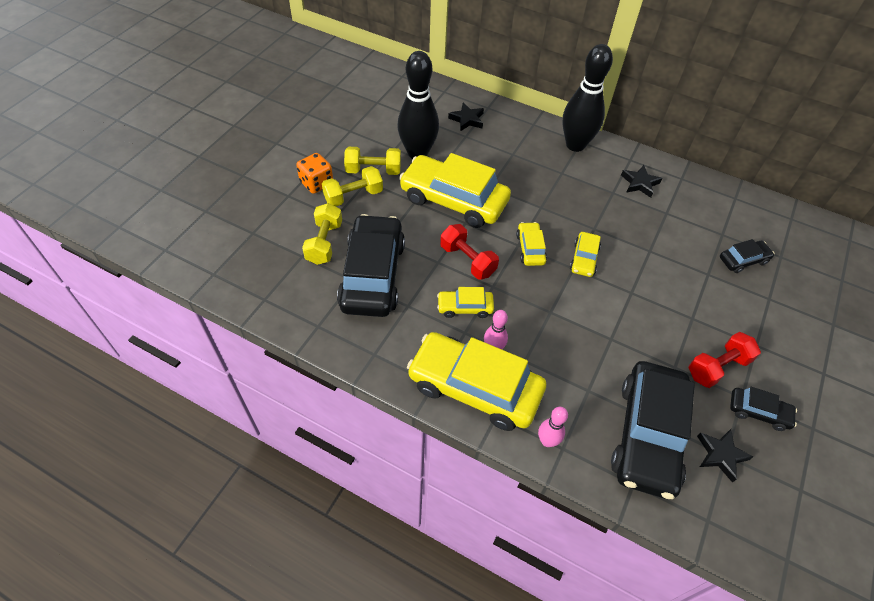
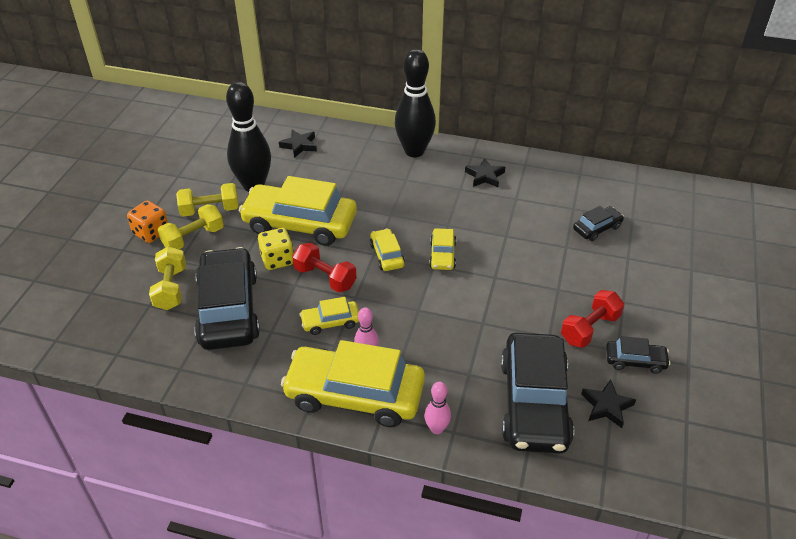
camera: 10 degrees left, 10 degrees down
none -> yellow dice [258,228,294,270]

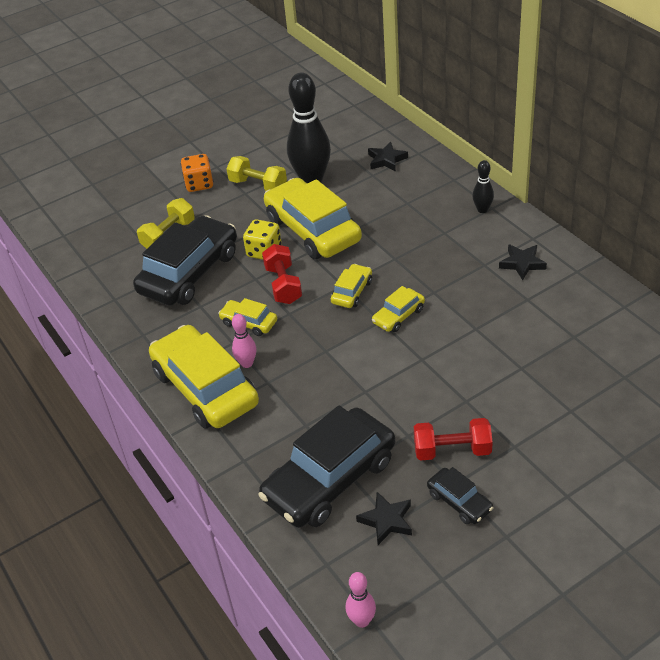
camera: 45 degrees right, 0 degrees up
yellow dumbbell [158,204,224,249] -> none
black bowling pin [395,49,436,157] -> black bowling pin [472,160,494,213], size x0.47
pink bowling pin [424,382,451,434] -> pink bowling pin moved to [346,572,376,628]
black car [573,206,624,241] -> none

